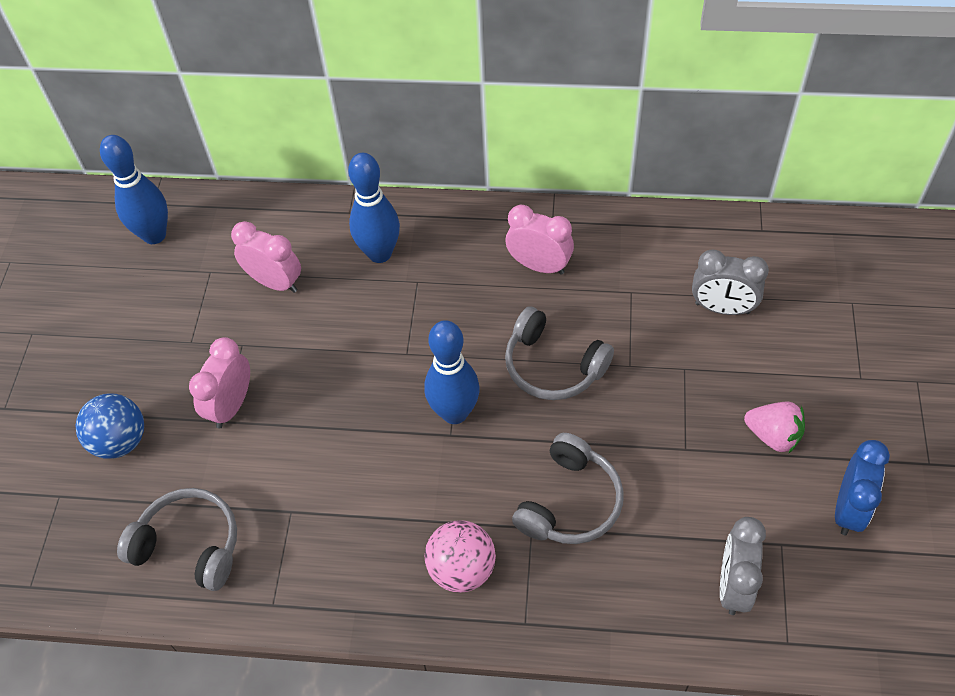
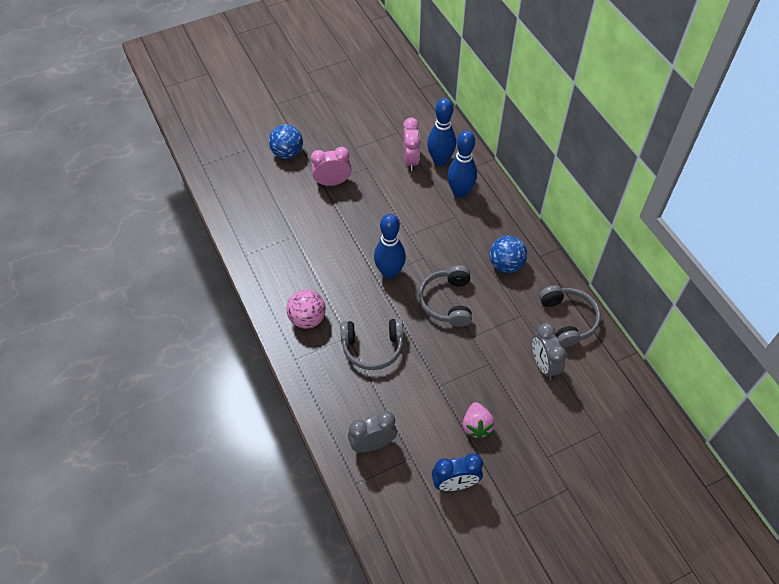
camera: 55 degrees right, 0 degrees up
blue bowling pin [100,135,168,244] -> blue bowling pin moved to [427,98,456,166]
grey headphones [117,488,237,591] -> grey headphones moved to [539,285,601,348]
pink clock [506,205,574,275] -> blue ball [489,236,527,273]

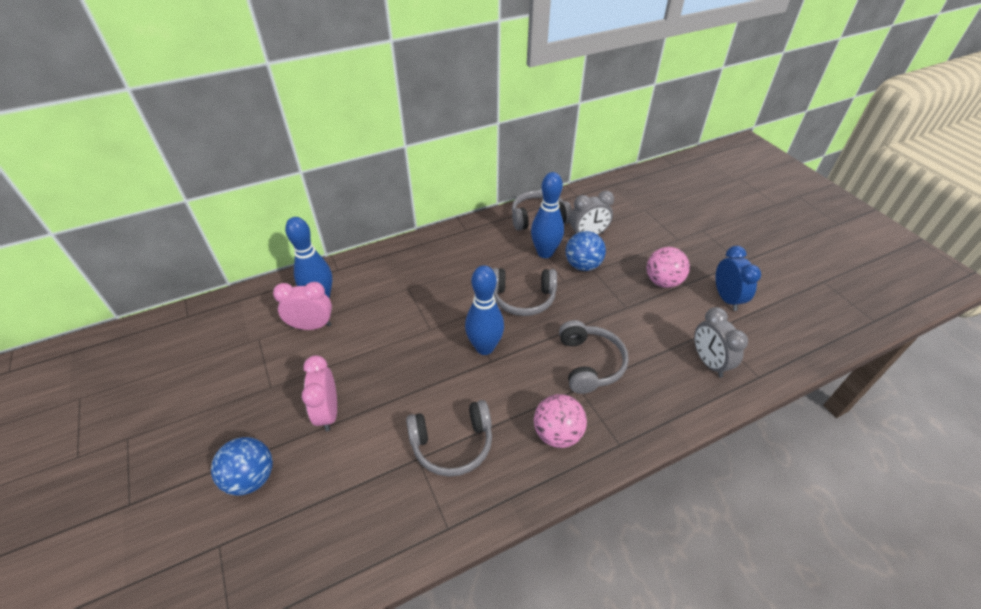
camera: 90 degrees left, 10 degrees down
blue bowling pin [447,130,477,198] -> blue bowling pin moved to [531,172,564,258]
pink strawberry [463,402,495,439] -> pink ball [647,247,690,288]
blue ball [489,236,527,273] -> blue ball moved to [566,231,606,271]
none -> grey headphones [406,400,492,477]

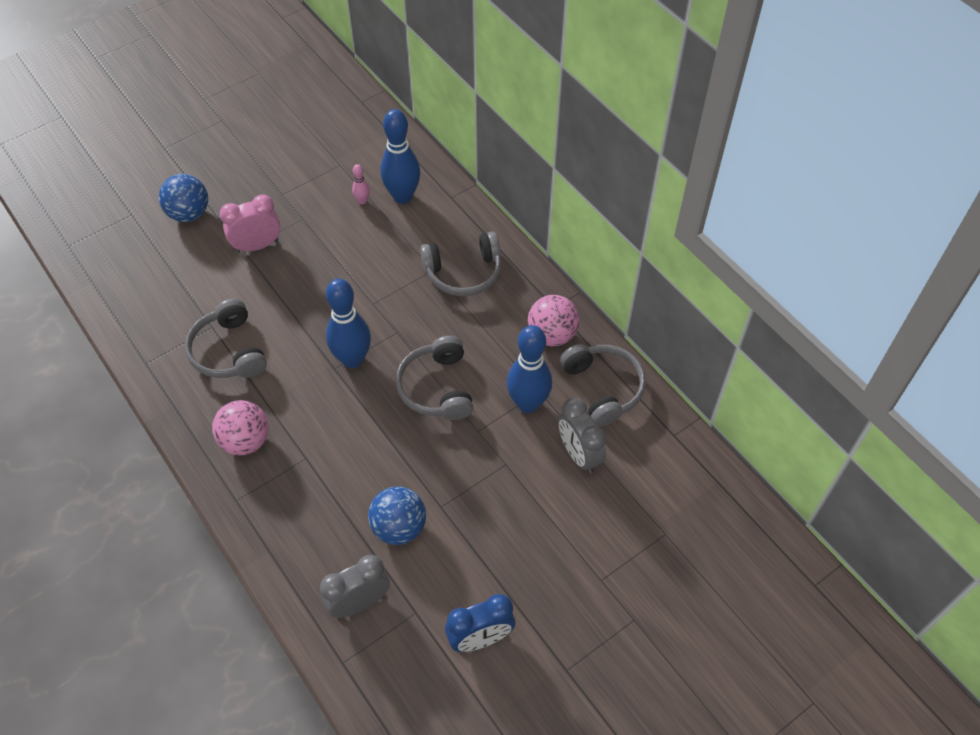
camera: 80 degrees right, 10 degrees up
pink clock [273,282,332,330] -> pink bowling pin [352,164,370,204]
grey headphones [559,320,629,394] -> grey headphones moved to [420,232,501,296]
blue ball [566,231,606,271] -> blue ball moved to [368,487,426,545]
pink ball [647,247,690,288] -> pink ball moved to [528,295,579,346]

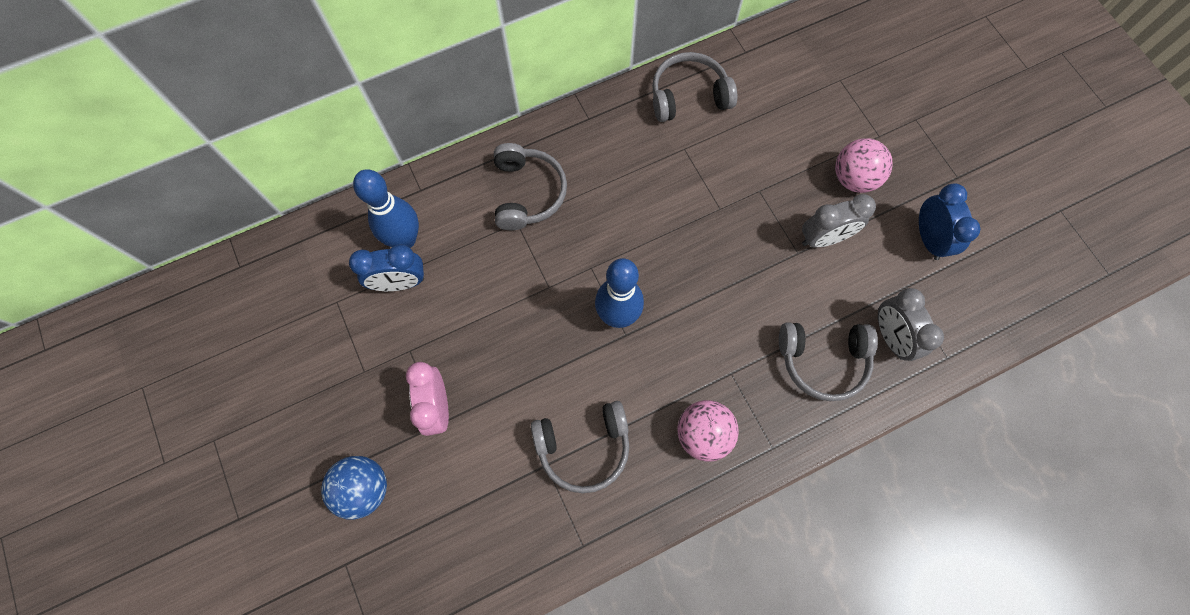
camera: 80 degrees left, 15 degrees up
pink bowling pin [352,164,370,204] -> blue clock [349,244,424,291]
blue ball [368,487,426,545] -> none
grey headphones [396,336,473,420] -> grey headphones moved to [779,322,878,401]
blue bowling pin [507,325,552,413] -> none
pink ball [528,295,579,346] -> pink ball moved to [835,138,893,193]
grey clock [558,398,606,473] -> grey clock moved to [802,194,876,247]

